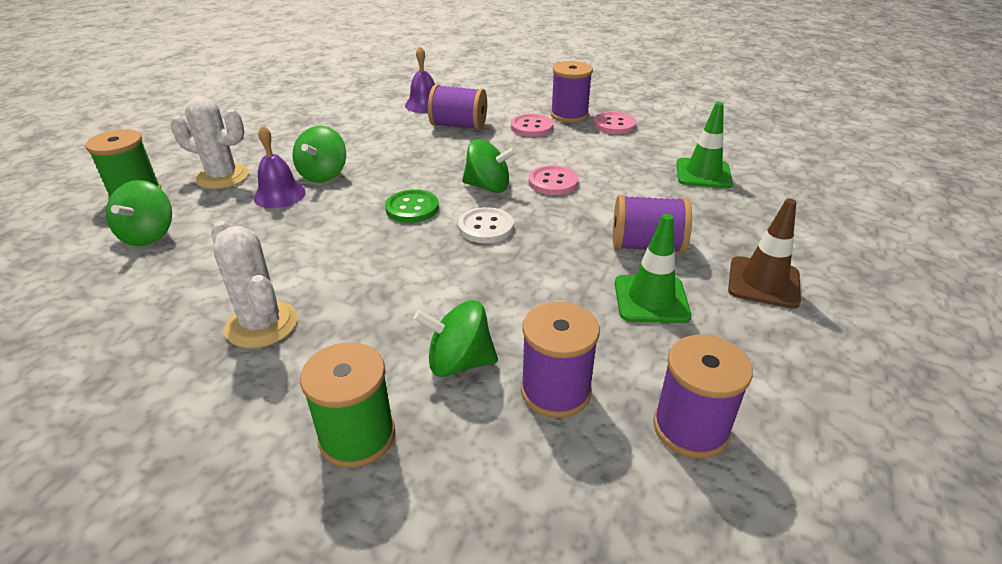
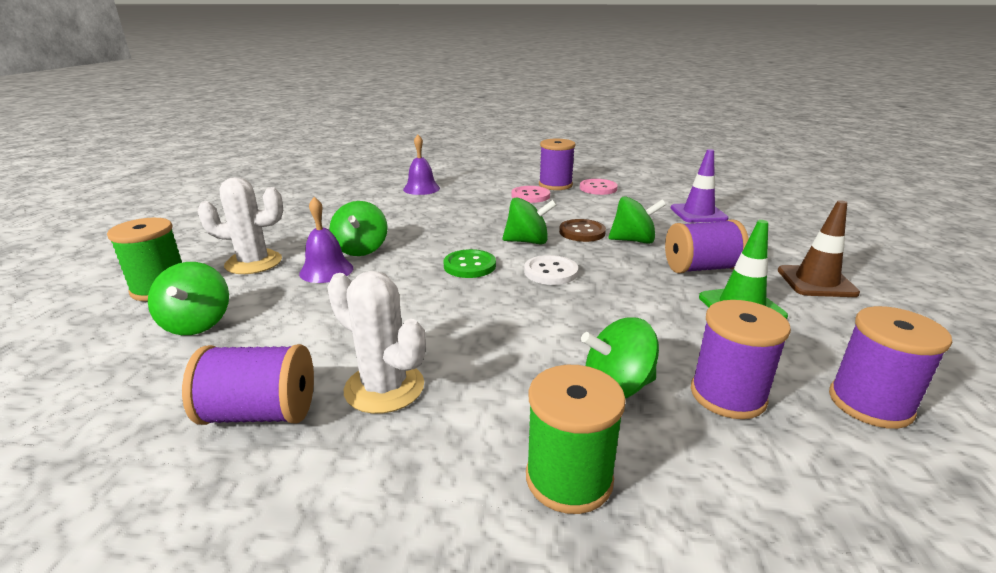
camera: 15 degrees left, 10 degrees down
purple spool [428,84,487,130] -> purple spool moved to [182,344,314,425]
pink button [529,165,578,195] -> brown button [559,219,606,242]
green traffic cone [676,102,733,188] -> purple traffic cone [671,149,729,223]
none -> green spinning top [608,196,666,244]

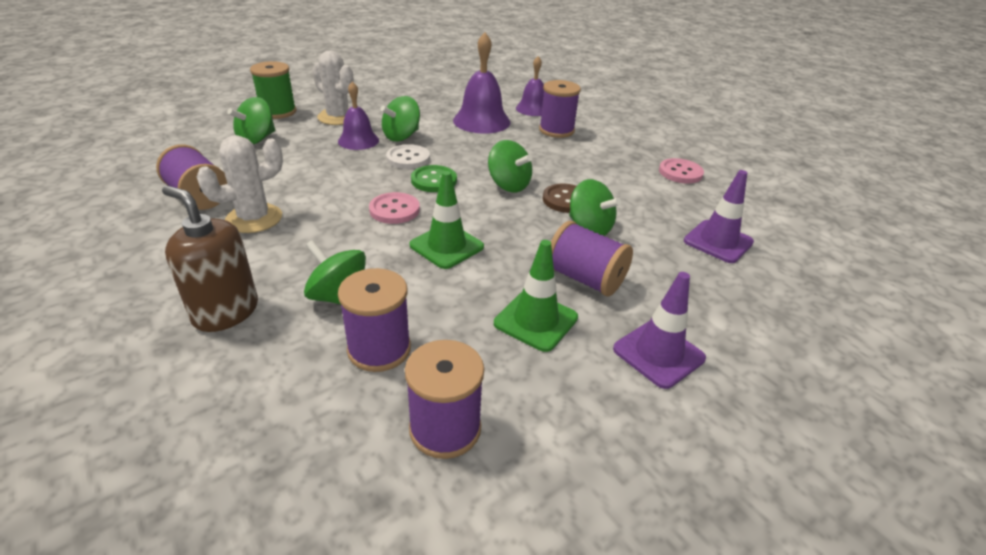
camera: 45 degrees right, 10 degrees up
white cactus [327,271,426,414] -> white cactus turned 60 degrees clockwise [197,135,283,233]
pink button [512,186,550,203] -> pink button moved to [369,192,420,224]
white button [524,255,578,285] -> white button moved to [386,144,430,169]
green spool [526,365,626,514] -> brown soap dispenser [162,186,258,332]
purple spool [539,139,576,190] -> purple spool moved to [539,80,581,138]
brown traffic cone [778,200,860,297] -> purple traffic cone [613,272,706,389]
none -> green traffic cone [410,171,484,269]
none -> purple bell [453,32,510,134]

